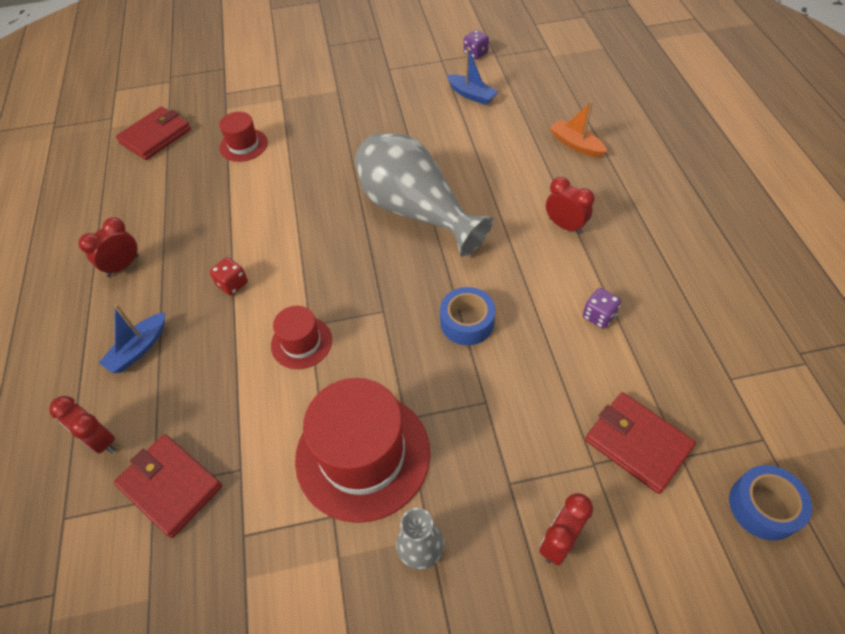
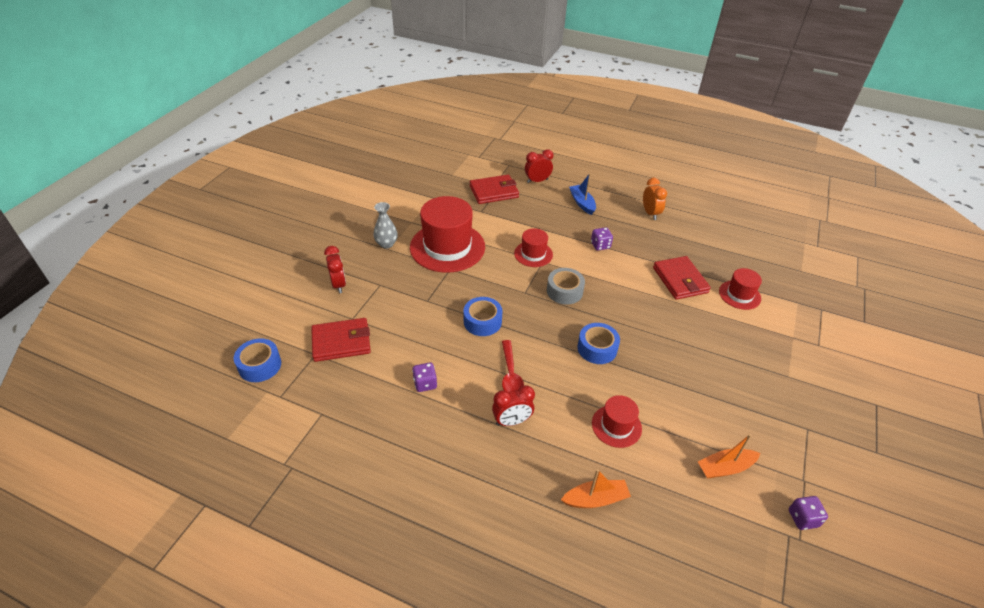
camera: 120 degrees right, 10 degrees down
red clock [78,217,139,277] -> orange clock [643,178,667,220]
red wallet [116,106,191,160] -> red wallet moved to [653,256,711,300]
red dice [209,257,248,295] -> purple dice [591,227,613,251]
grey vase [355,133,493,257] -> blue tape [577,323,620,364]
blue boat [447,47,498,105] -> orange boat [698,434,760,479]
none -> red spoon [502,340,524,392]
none -> grey tape [547,268,585,305]
none -> red hat [592,395,642,448]

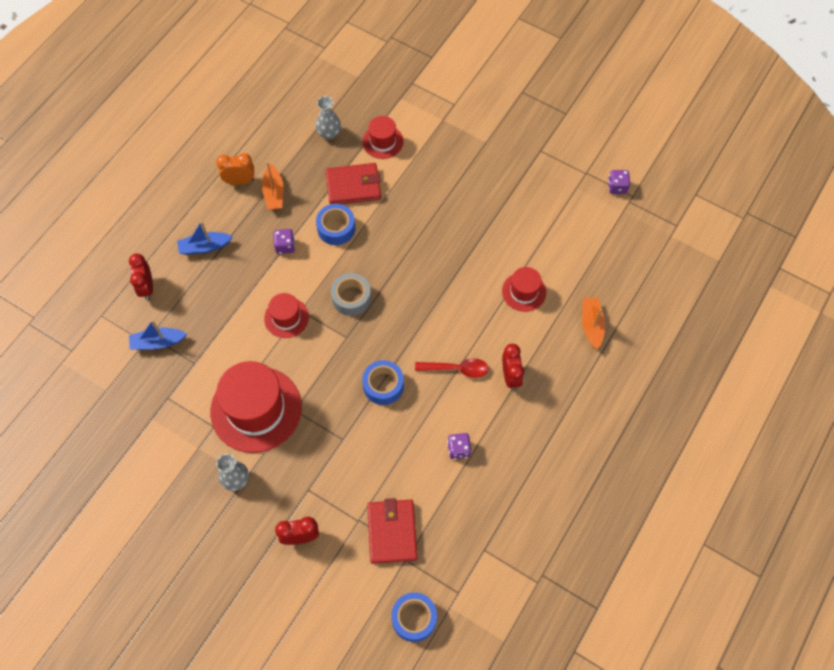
camera: 80 degrees left, 20 degrees up
red wallet [470,175,519,204] -> blue boat [129,320,187,350]
blue tape [577,323,620,364] -> blue tape moved to [316,204,355,245]
orange boat [698,434,760,479] -> orange boat moved to [262,161,284,210]
none -> grey vase [315,96,341,139]

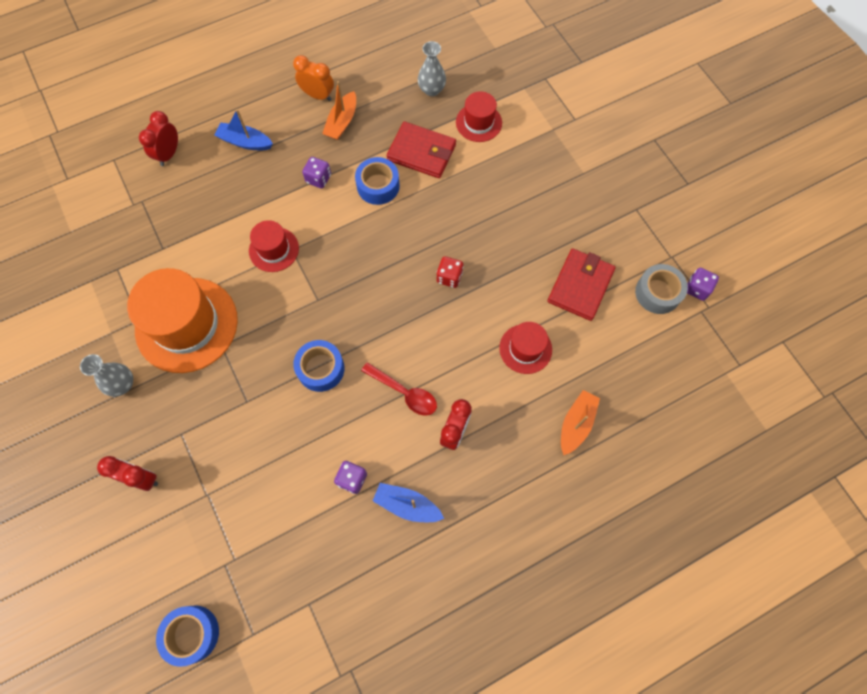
camera: 30 degrees right, 5 degrees up
blue boat [129,320,187,350] -> blue boat moved to [373,483,444,522]
red hat [210,361,302,453] -> orange hat [127,268,238,373]
grey tape [331,273,371,316] -> grey tape moved to [635,264,688,314]
red wallet [367,498,417,564] -> red wallet moved to [547,248,616,321]
none -> red dice [436,256,464,288]

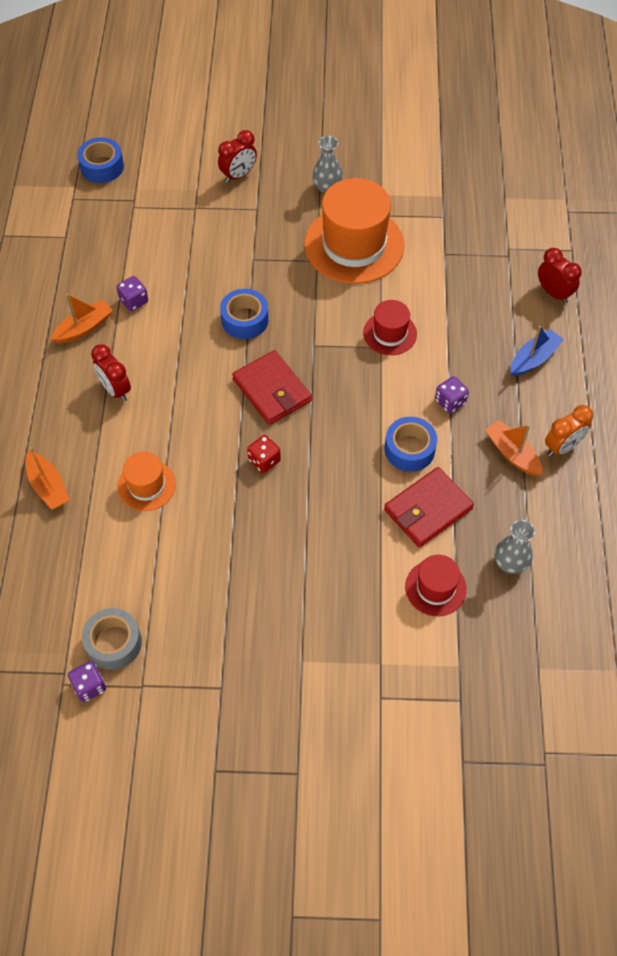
camera: 120 degrees right, 10 degrees down
red spoon [361,362,437,415] -> none
blue boat [373,483,444,522] -> orange boat [50,294,113,343]
red hat [499,322,552,374] -> orange hat [118,452,176,511]
red wallet [547,248,616,321] -> red wallet moved to [232,350,312,425]

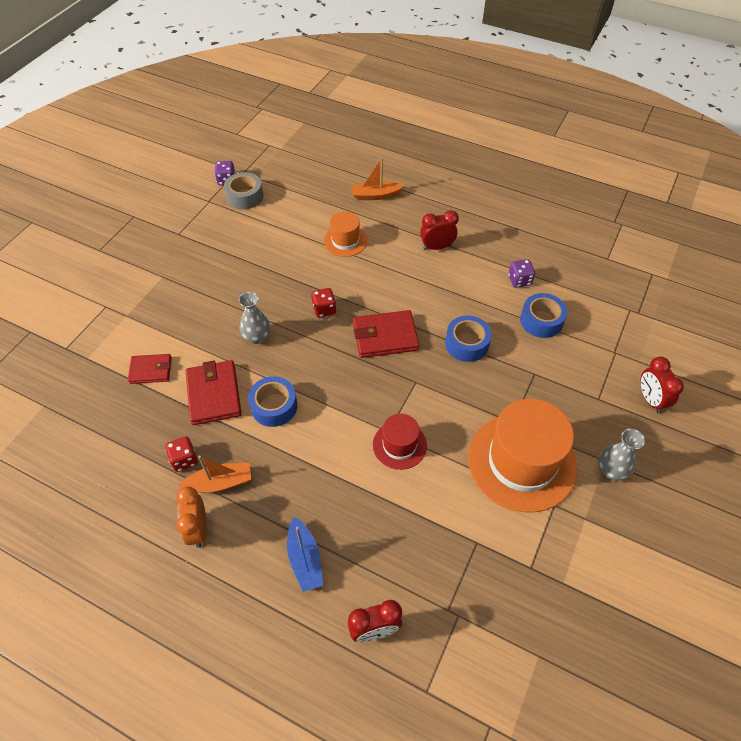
camera: 115 degrees right, 5 degrees down
orange boat [50,294,113,343] -> none
blue tape [77,137,124,183] -> blue tape moved to [520,293,567,338]
red hat [405,555,467,616] -> red wallet [128,354,172,384]
purple dice [435,376,469,413] -> none
grey vase [495,520,535,574] -> grey vase moved to [238,292,270,344]
none -> red dice [165,437,198,472]

